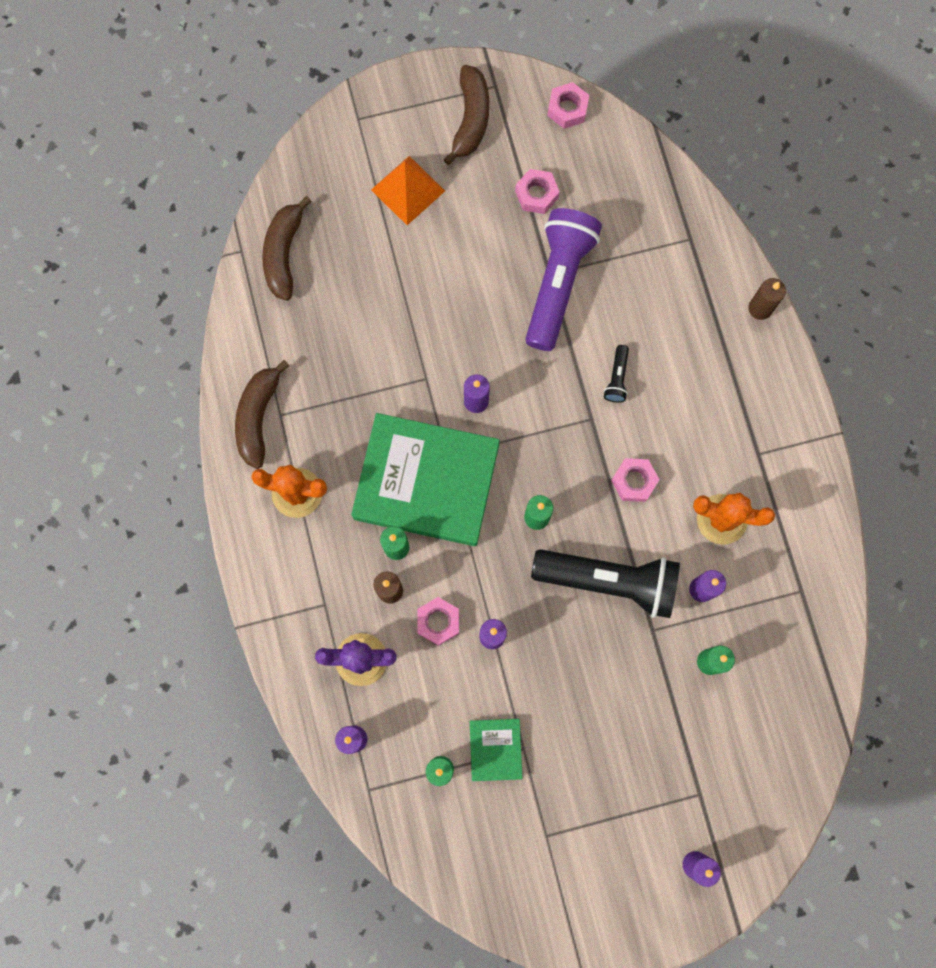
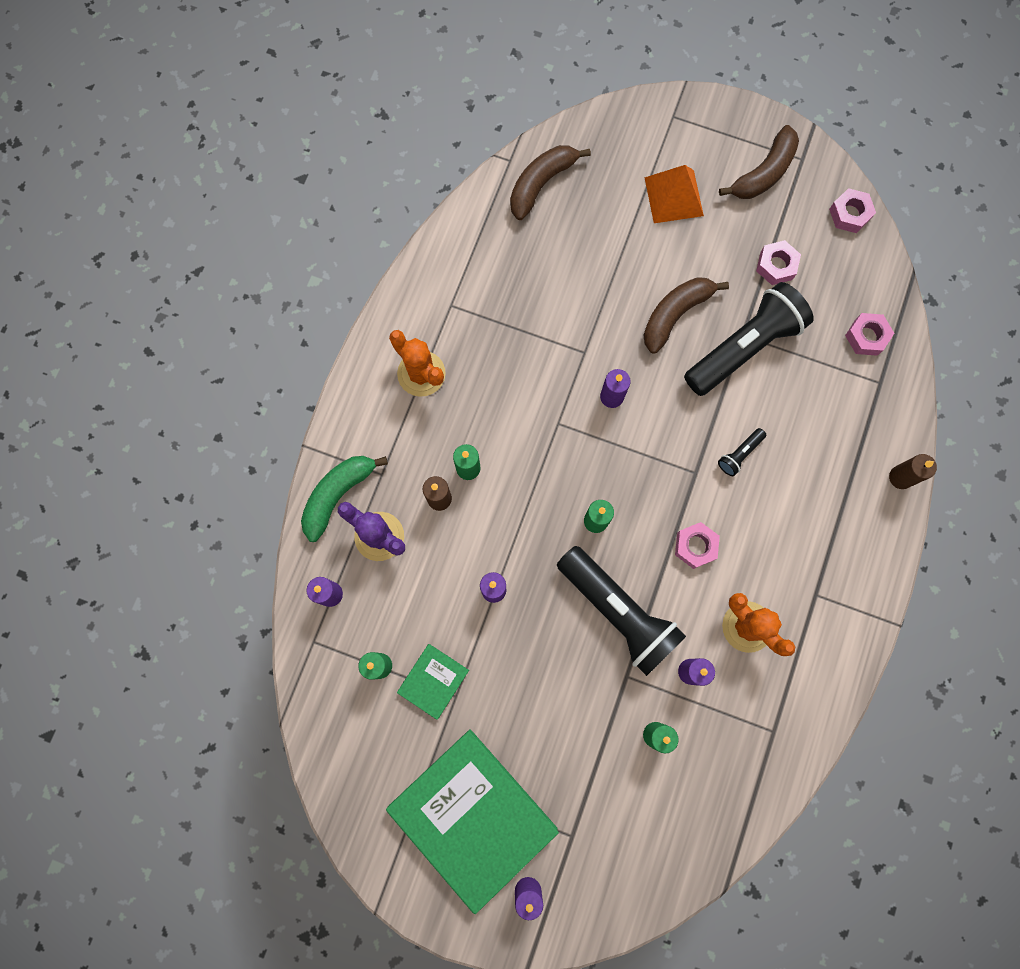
camera: 35 degrees right, 0 degrees up
brown banana [235,360,289,469] -> brown banana moved to [644,277,729,353]
green book [351,413,500,546] -> green book moved to [386,729,559,914]
pink nut [417,597,459,646] -> pink nut moved to [845,313,894,356]
purple flashlight [525,208,602,351] -> black flashlight [684,282,814,396]
none -> green banana [301,456,388,542]

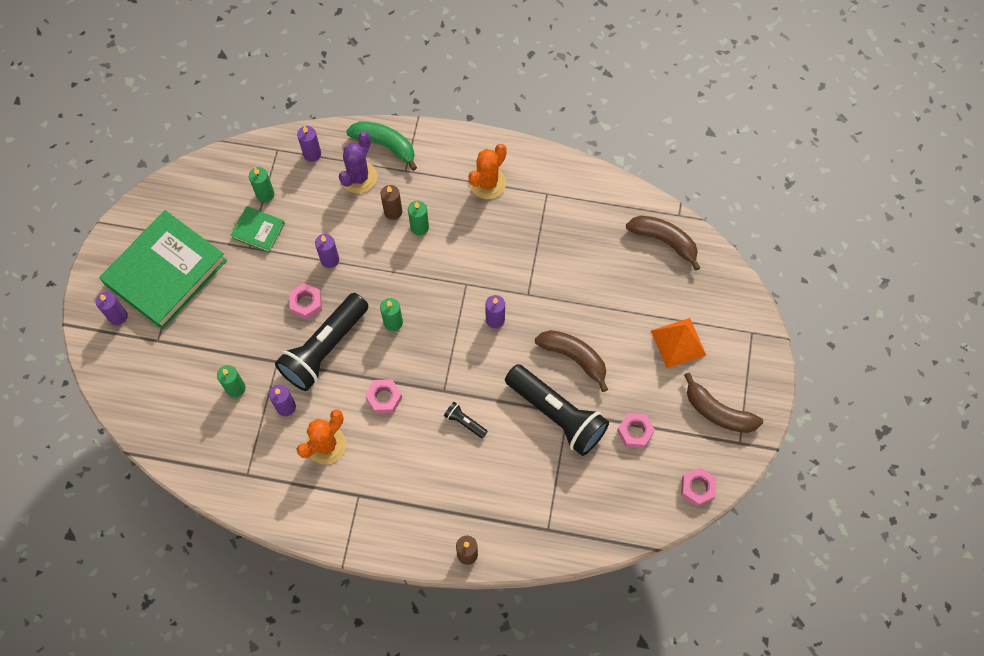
camera: 80 degrees right, 10 degrees down
pink nut [845,313,894,356] -> pink nut moved to [289,283,322,320]

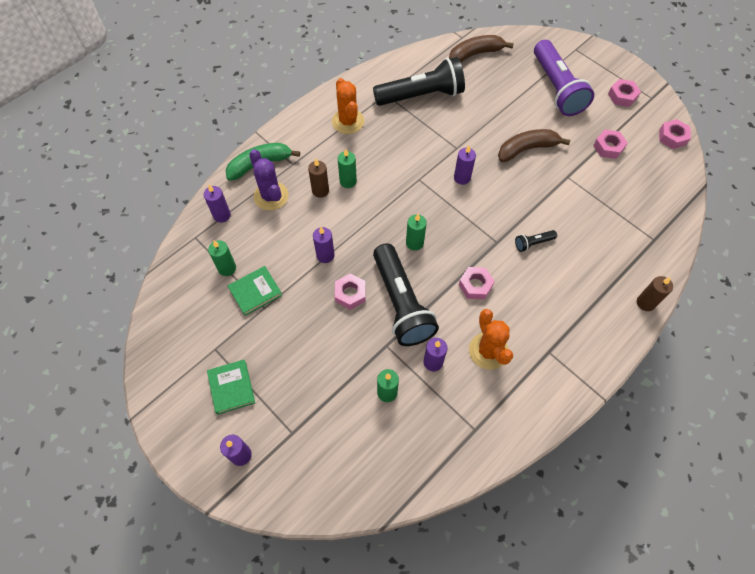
camera: 55 degrees left, 5 degrees down
green book [99,210,227,330] -> green book [207,360,255,415], size x0.45
black flashlight [505,364,609,456] -> black flashlight moved to [373,57,465,106]
orange pyramid [651,318,706,368] -> purple flashlight [534,40,594,116]
brown banana [684,373,763,433] -> pink nut [608,79,641,107]

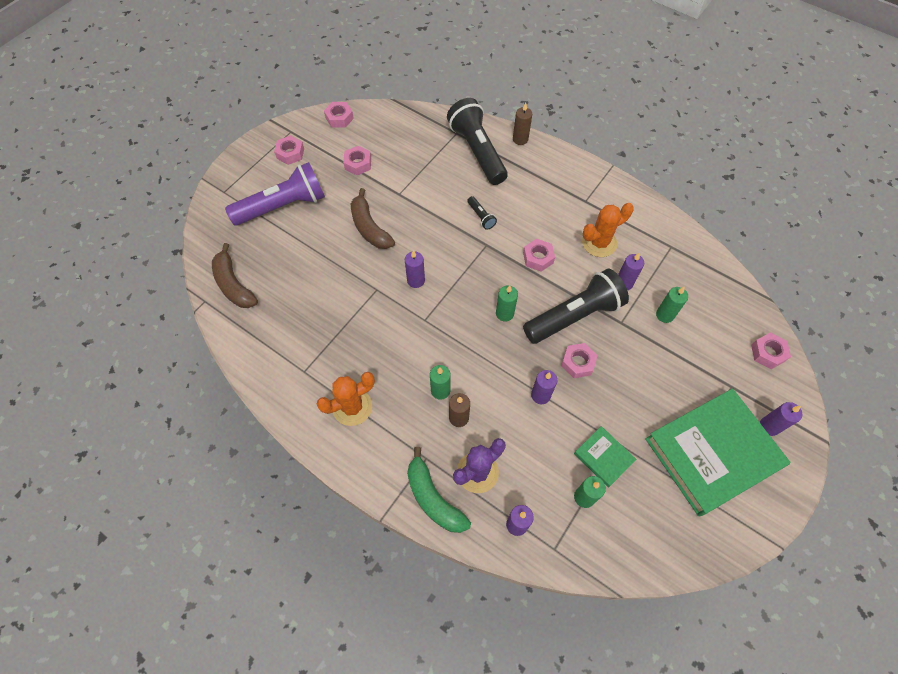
camera: 100 degrees left, 0 degrees up
green book [207,360,255,415] -> green book [645,388,791,516], size x2.24
black flashlight [373,57,465,106] -> black flashlight moved to [447,98,508,185]
none -> pink nut [751,333,791,369]

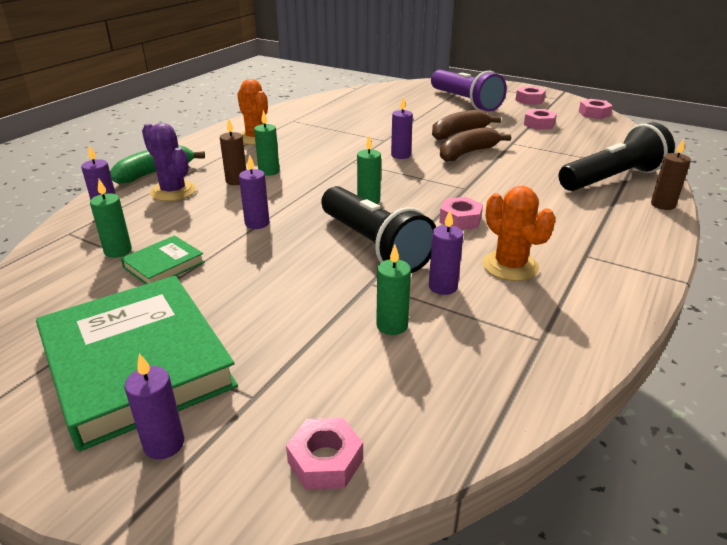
camera: 85 degrees right, 30 degrees down
brown banana [212,243,258,308] -> brown banana moved to [440,127,511,162]
black flashlight [467,196,497,230] -> none
pink nut [561,343,598,378] -> none

